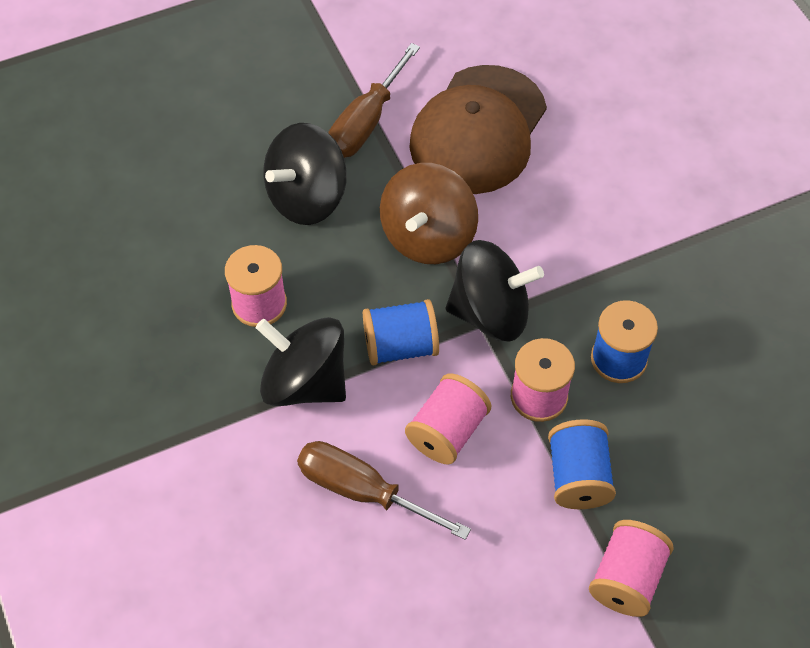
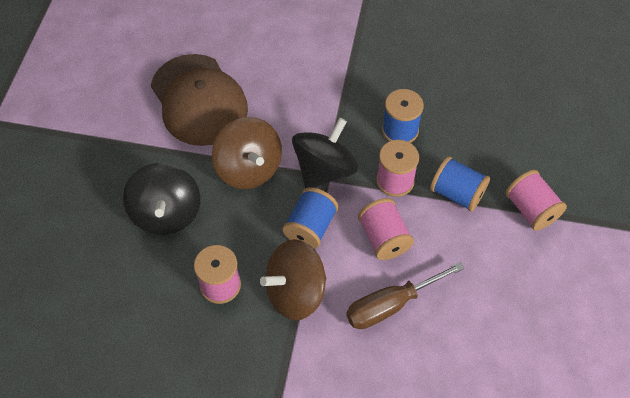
camera: 55 degrees left, 0 degrees up
black spinning top [256,317,346,406] -> brown spinning top [260,239,326,320]
brown screwdriver [328,43,420,158] -> none

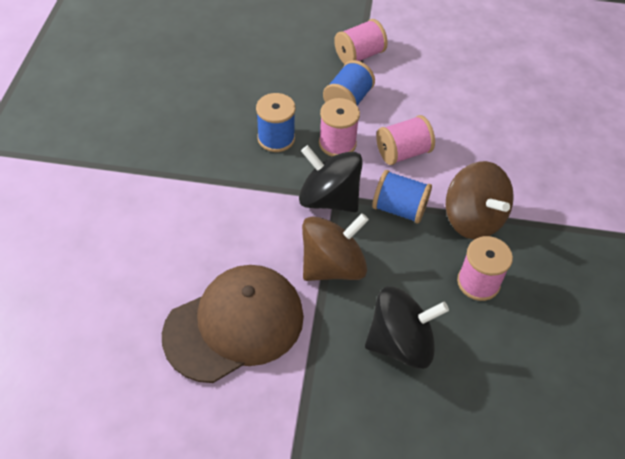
camera: 95 degrees left, 5 degrees down
brown screwdriver [346,262,464,329] -> none

